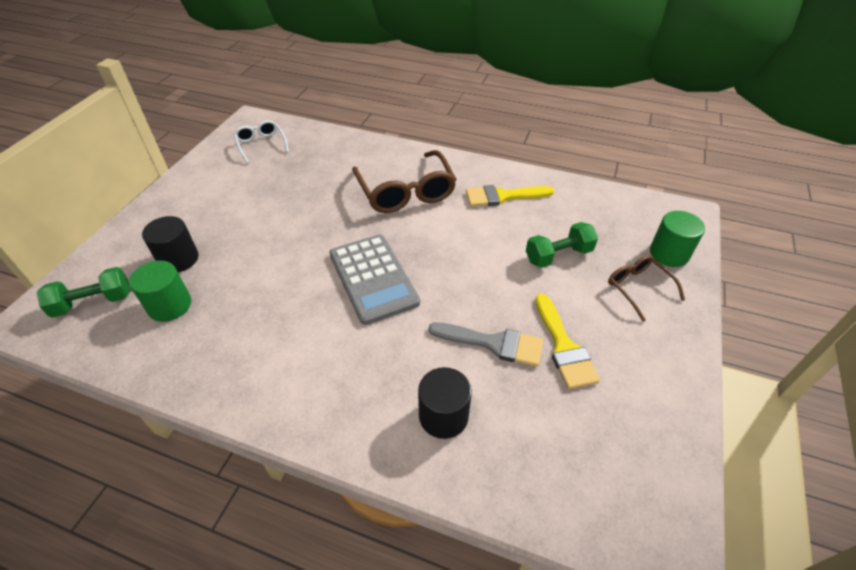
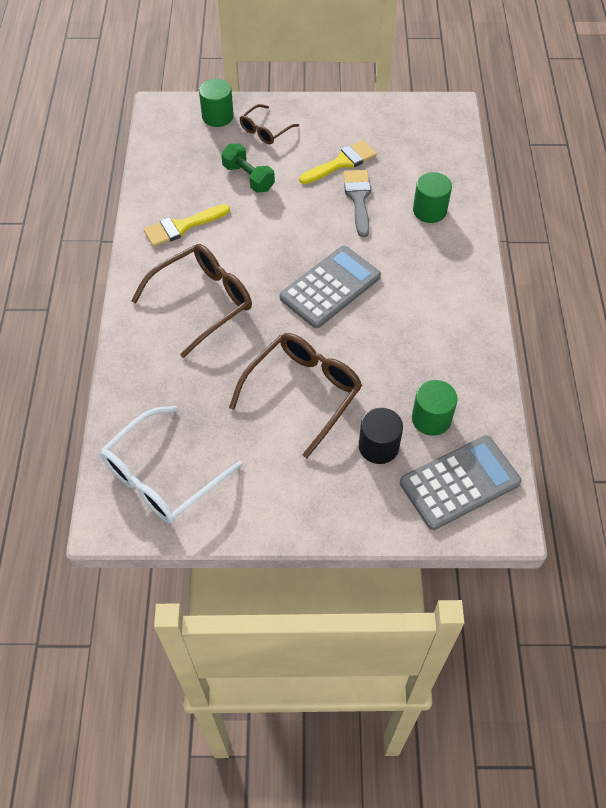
camera: 110 degrees left, 10 degrees up
green dumbbell [37,267,130,318] -> grey calculator [400,435,522,530]
white glasses [234,120,289,163] -> white glasses [100,406,243,523], size x1.80
black cylinder [418,367,472,439] -> green cylinder [413,172,452,223]
yellow brush [466,185,554,207] -> yellow brush turned 90 degrees clockwise [143,204,230,247]
none -> brown glasses [229,333,362,458]

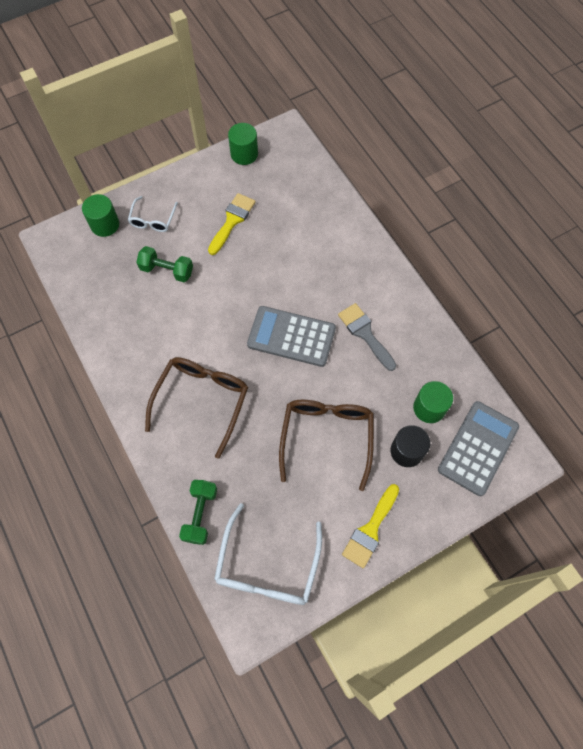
camera: 30 degrees left, 10 degrees up
yellow brush [143,204,230,247] -> yellow brush moved to [342,484,399,568]
brown glasses [240,104,299,145] -> white glasses [128,196,178,232]
grey calculator [280,246,381,328] -> grey calculator turned 90 degrees counterclockwise [247,306,336,367]
grey brush [343,170,371,237] -> grey brush moved to [338,303,396,371]
green cylinder [413,172,452,223] -> green cylinder moved to [228,123,258,165]
none -> green dumbbell [179,480,217,545]

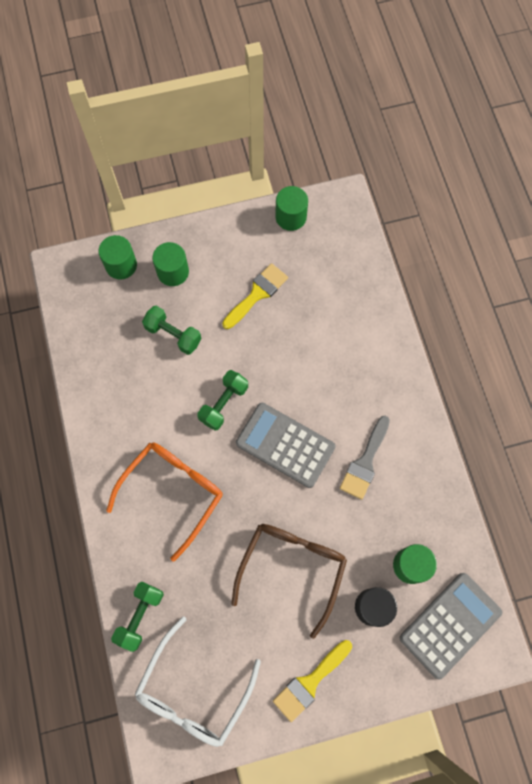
camera: 15 degrees right, 5 degrees up
white glasses [128,196,178,232] -> green cylinder [152,242,189,286]
brown glasses [145,357,248,459] -> orange glasses [106,442,223,561]
grey brush [338,303,396,371] -> grey brush turned 135 degrees counterclockwise [340,416,390,500]
none -> green dumbbell [197,370,248,431]

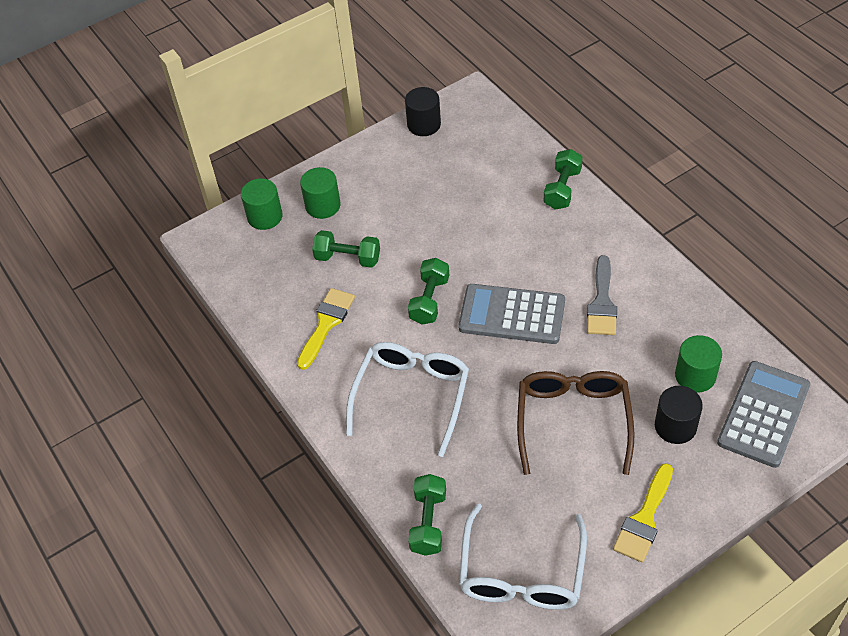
camera: 15 degrees left, 20 degrees down
orange glasses [106,442,223,561] -> white glasses [346,342,469,457]
yellow brush [222,263,288,329] -> yellow brush moved to [297,288,355,370]
green cylinder [275,186,308,231] -> black cylinder [405,87,441,136]
none -> green dumbbell [544,149,583,210]

